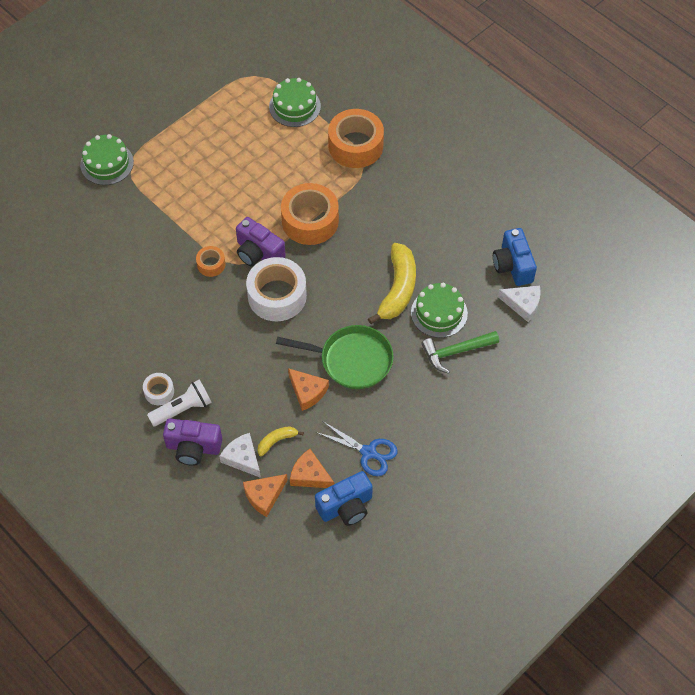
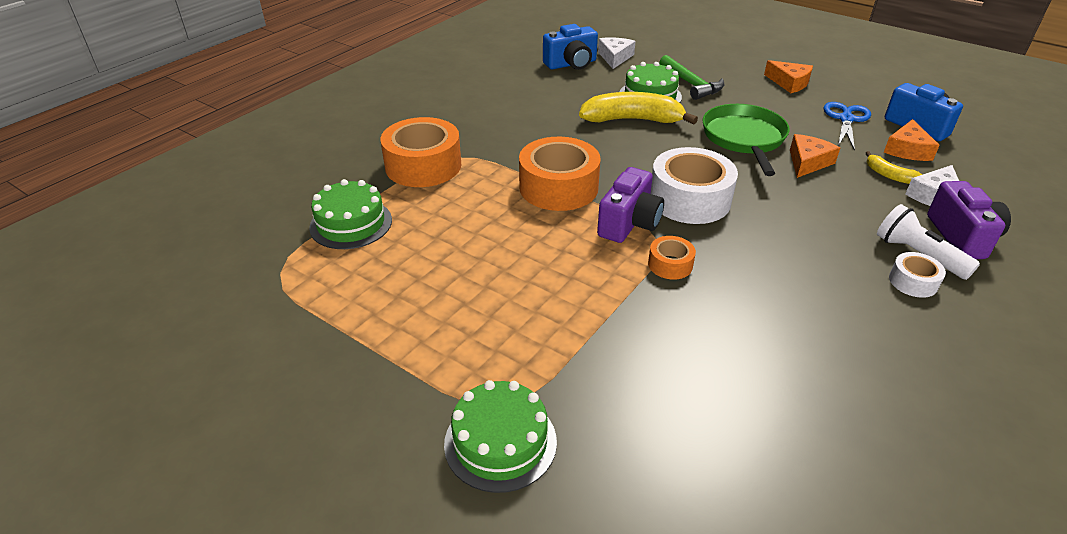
camera: 100 degrees left, 20 degrees down
orange cheese [243,474,288,517] -> orange cheese moved to [764,60,813,93]

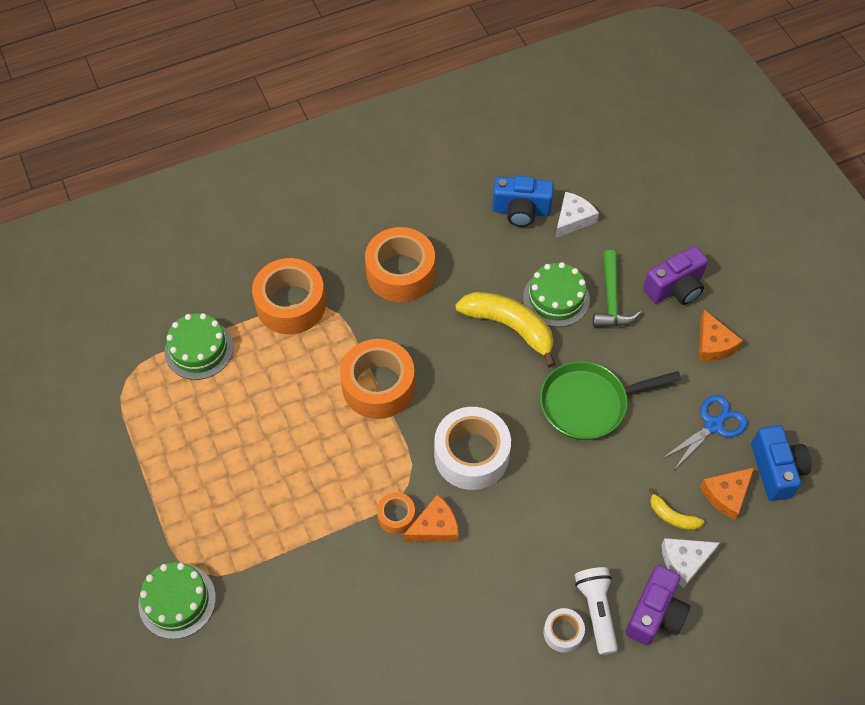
camera: 30 degrees right, 20 degrees up
purple camera [597,167,664,243] -> purple camera moved to [643,246,708,305]
green pan [702,104,790,176] -> green pan turned 135 degrees counterclockwise [540,361,681,440]
orange cheese [790,134,840,178] -> orange cheese moved to [403,495,459,542]
yellow banana [866,151,922,184] -> yellow banana turned 45 degrees counterclockwise [649,488,704,530]
none -> orange tape [365,227,435,302]

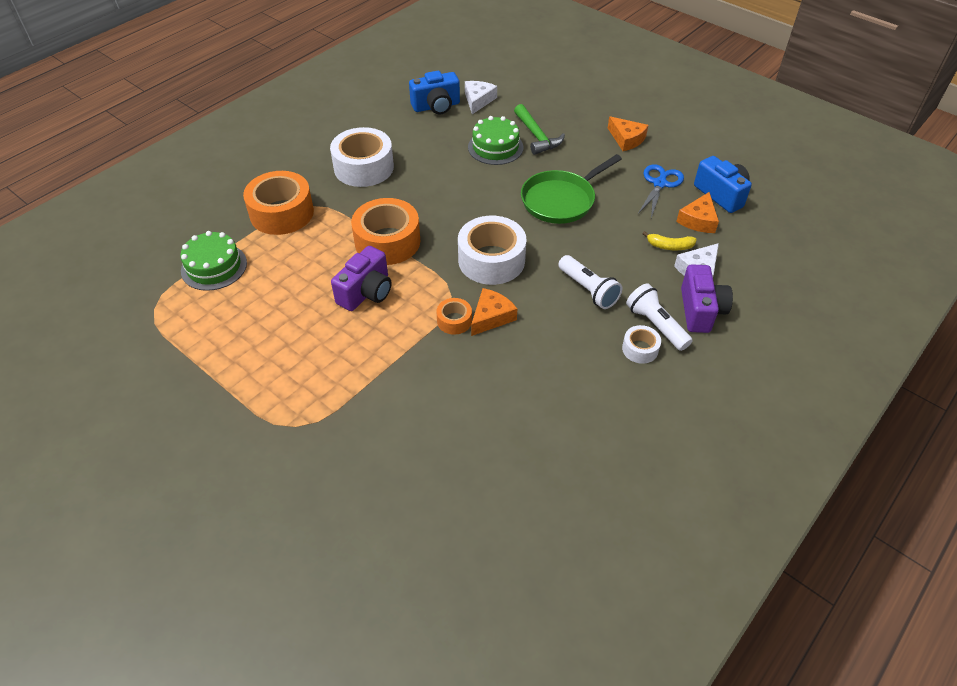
camera: 25 degrees left, 10 degrees down
green cake [139,562,216,639] -> none
orange tape [365,227,435,302] -> white tape [330,127,394,187]
yellow banana [455,292,555,368] -> none
purple camera [643,246,708,305] -> purple camera moved to [331,246,392,311]
none -> white flashlight [558,255,622,309]

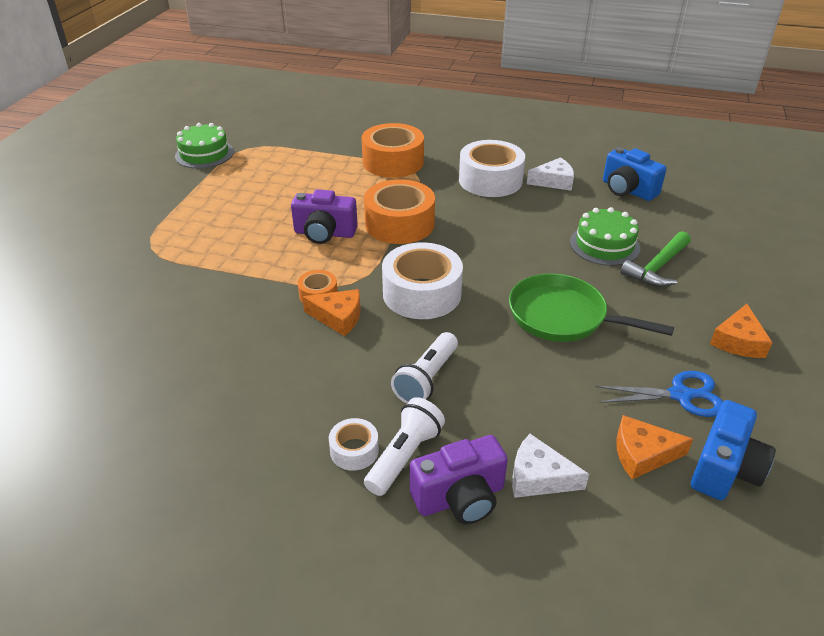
camera: 65 degrees right, 10 degrees down
green cake [180,231,247,291] -> green cake moved to [175,123,234,168]
white cheese [465,81,497,114] -> white cheese moved to [527,157,574,191]
yellow banana [642,231,697,250] -> none

